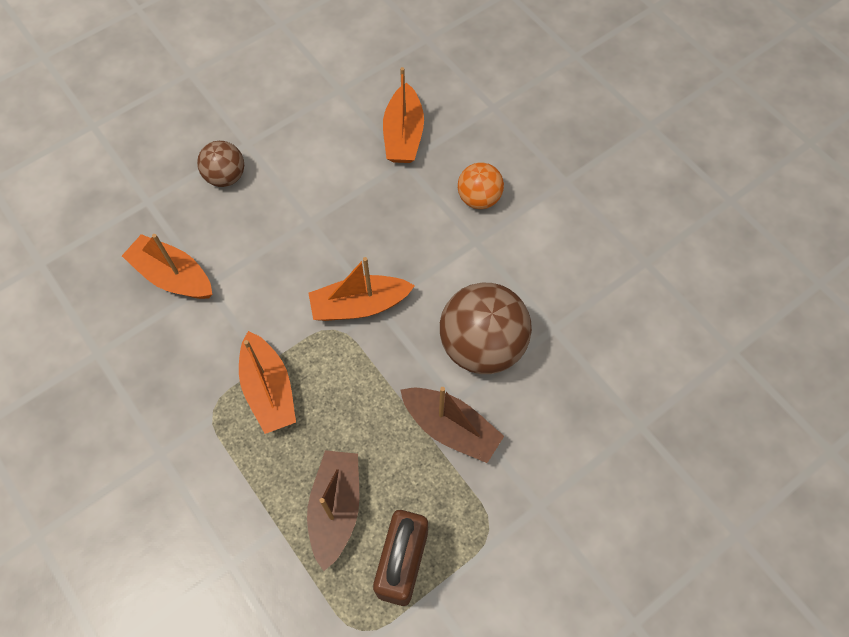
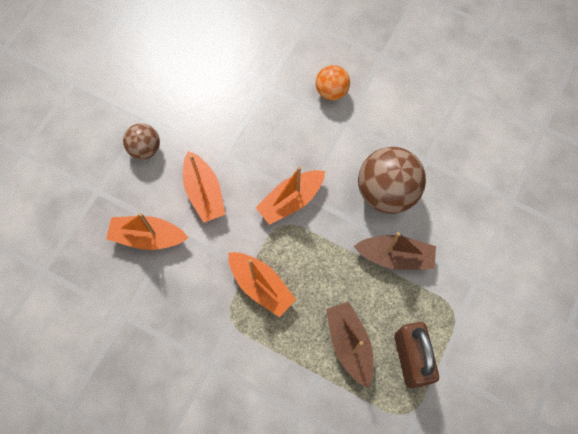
camera: 25 degrees left, 5 degrees up
orange boat [383,67,424,163] -> orange boat moved to [183,151,225,223]

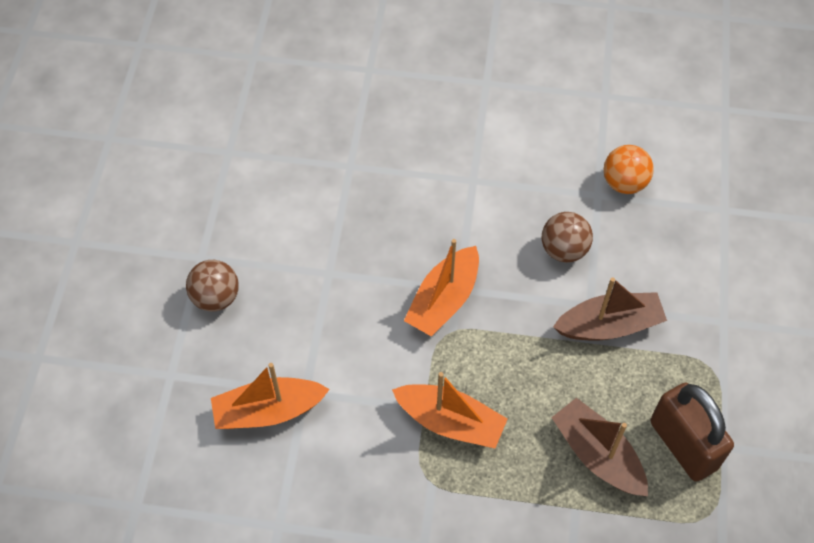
camera: 20 degrees left, 10 degrees down
orange boat [183,151,225,223] -> none
orange ball [316,65,350,101] -> orange ball moved to [604,145,654,194]
brown ball [358,147,426,214] -> brown ball [542,212,593,263], size x0.56

